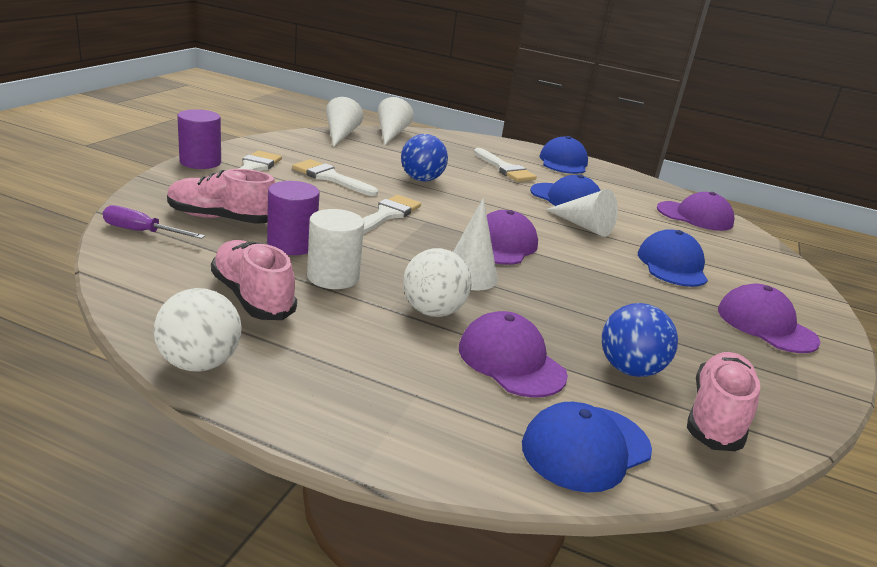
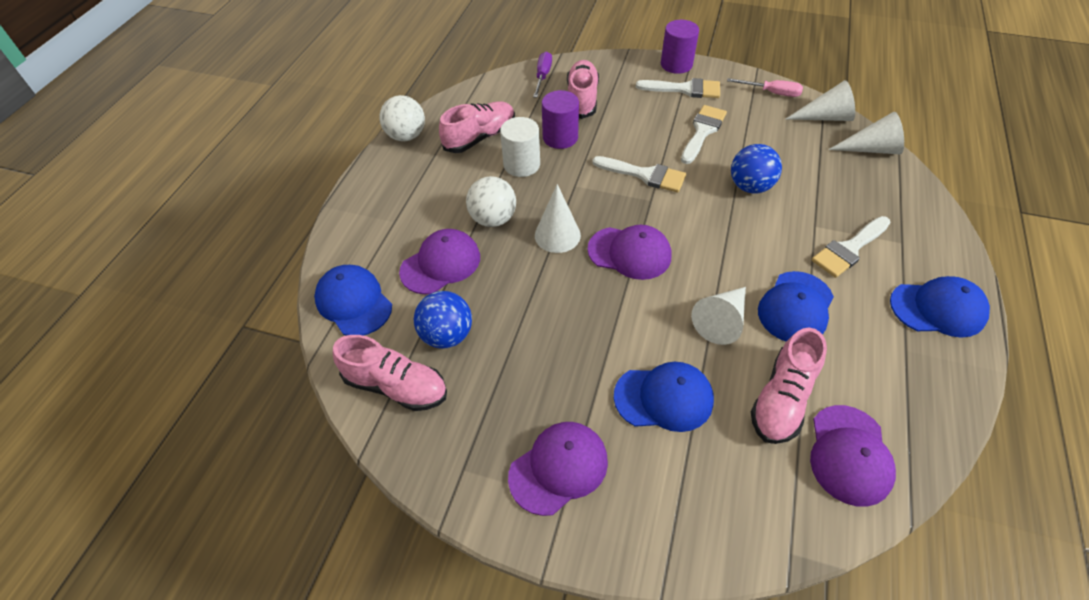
camera: 90 degrees right, 25 degrees up
none -> pink screwdriver [727,78,803,97]
none -> pink shoe [751,328,827,444]

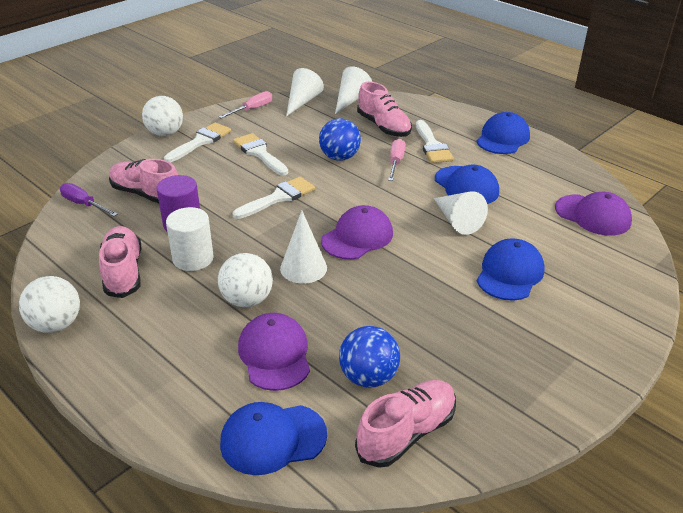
camera: 65 degrees left, 15 degrees down
purple cap [508,422,608,516] -> none
purple cylinder [661,20,699,74] -> white ball [142,96,183,136]
pink shoe [751,328,827,444] -> pink shoe moved to [357,82,412,137]
none -> pink screwdriver [388,139,406,181]

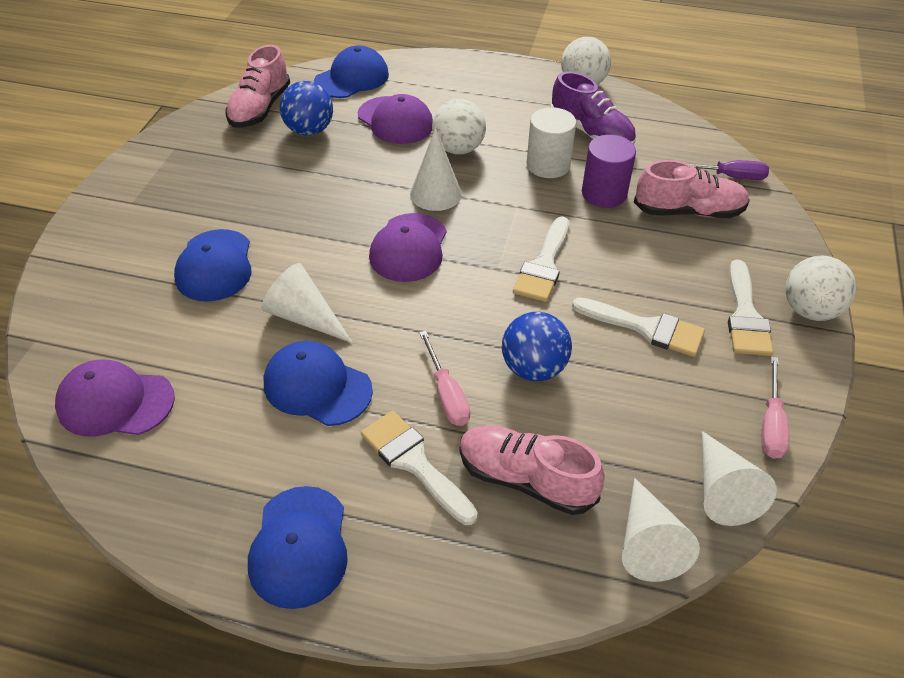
camera: 150 degrees right, 10 degrees up
pink shoe [99,226,141,298] -> purple shoe [551,72,636,144]

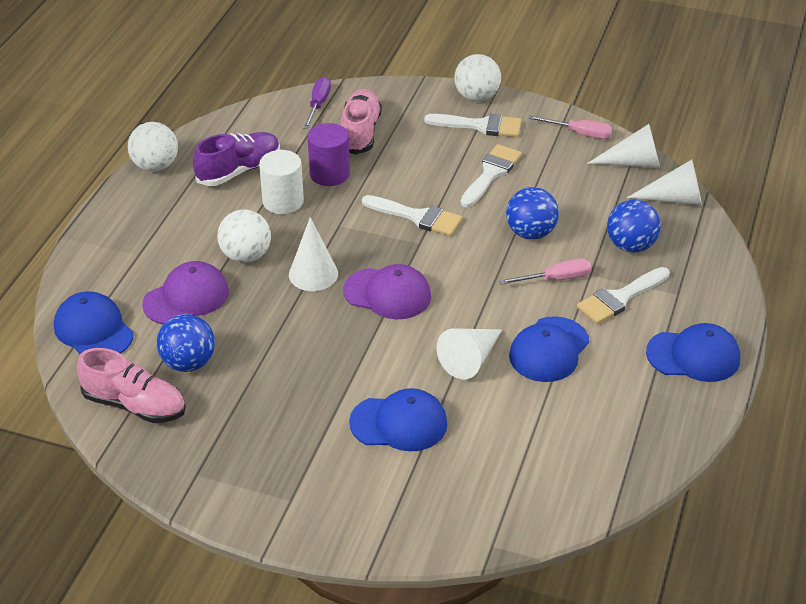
camera: 85 degrees left, 5 degrees down
purple cap [55,360,175,436] -> none
pink shoe [459,425,605,515] -> blue ball [607,200,661,252]

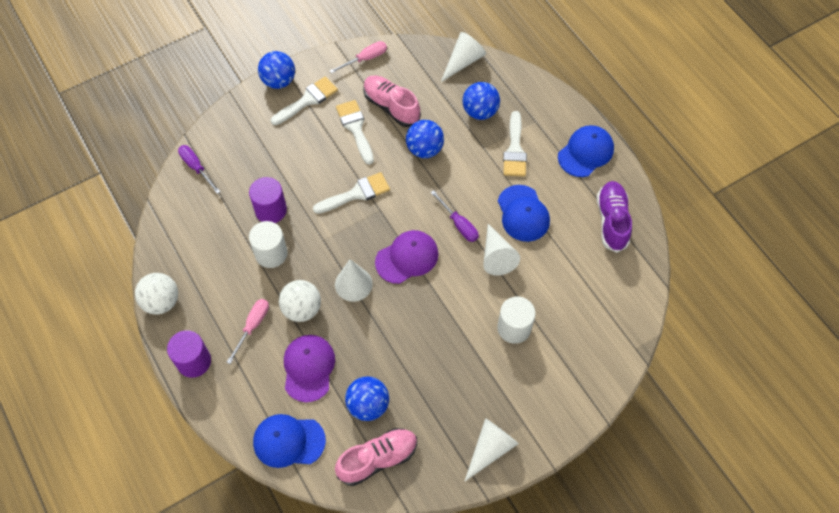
camera: 50 degrees left, 20 degrees up
purple shoe [193,132,280,186] -> purple shoe moved to [597,181,632,253]
pink shoe [341,89,382,155] -> pink shoe moved to [363,76,421,127]
blue cap [349,388,447,451] -> white cylinder [497,297,536,344]
white ball [454,54,501,101] -> blue ball [258,51,295,89]
pink screwdriver [499,258,592,285] -> pink screwdriver moved to [227,299,269,364]
white cone [587,124,660,168] -> white cone moved to [465,418,519,481]
none -> purple cylinder [167,330,211,378]
none -> purple screwdriver [431,190,479,242]

